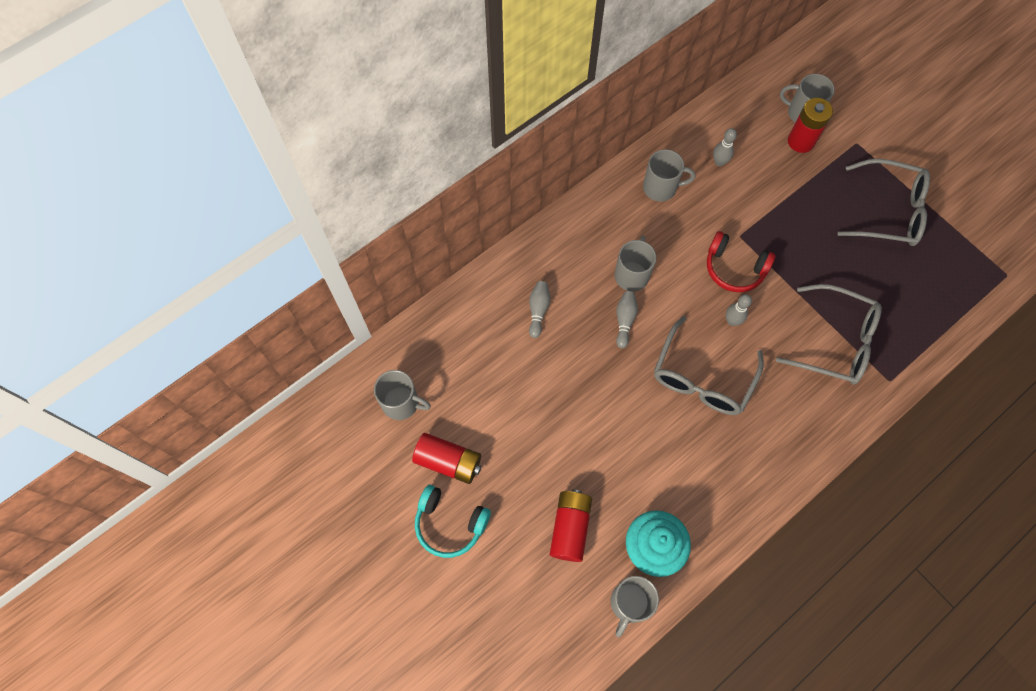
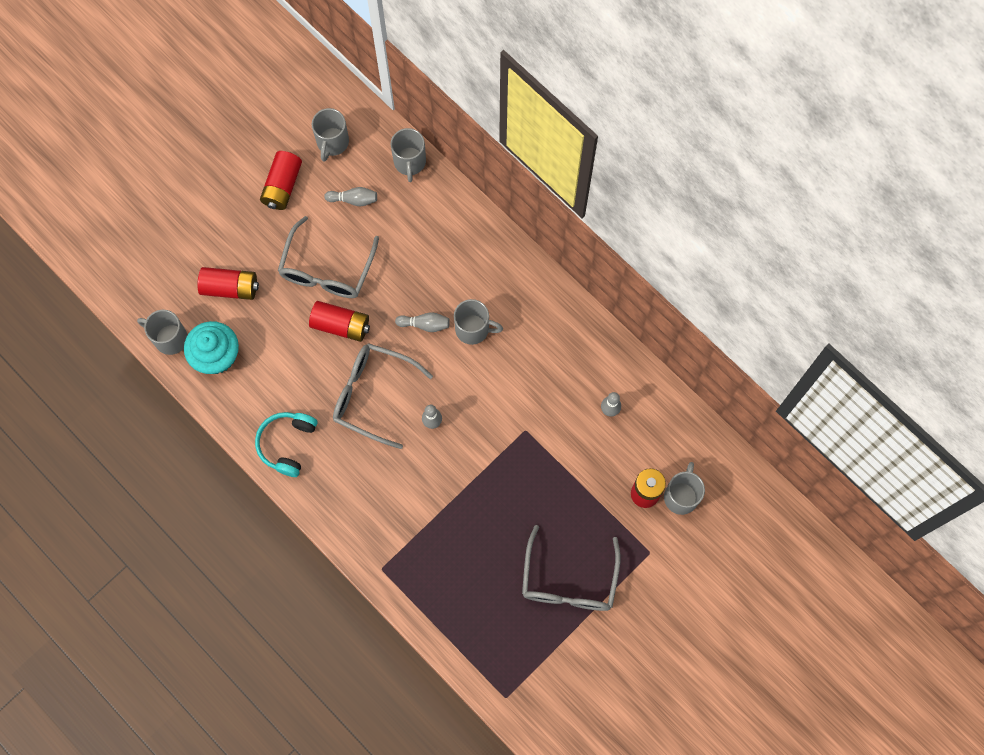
camera: 85 degrees right, 5 degrees up
turquoise headphones [415,485,491,558] -> turquoise headphones moved to [255,412,317,477]
grey bowling pin [529,281,550,338] -> grey bowling pin moved to [324,187,377,206]
grey mug [643,149,695,202] -> grey mug moved to [391,128,426,182]
red headphones [707,231,775,292] -> none
grey glasses [776,284,882,385] -> grey glasses moved to [278,216,379,298]
none -> red battery [309,301,370,342]

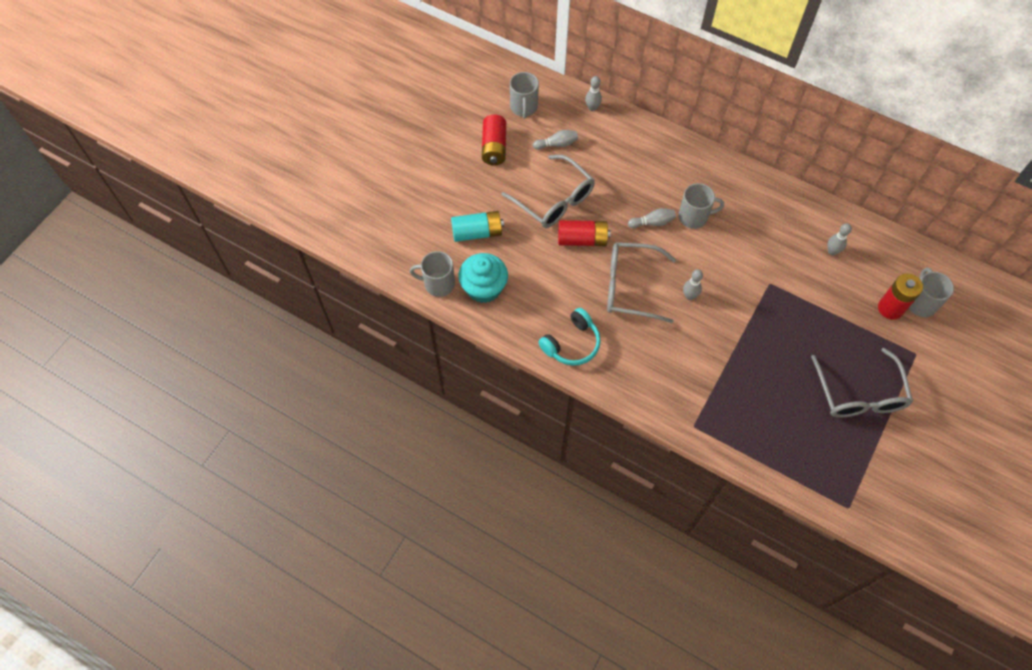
camera: 15 degrees left, 10 degrees down
red battery [198,267,259,300] -> turquoise battery [451,211,504,242]
turquoise headphones [255,412,317,477] -> turquoise headphones turned 135 degrees counterclockwise [538,308,601,366]
grey glasses [278,216,379,298] -> grey glasses turned 45 degrees counterclockwise [501,155,595,228]
grey mug [391,128,426,182] -> grey bowling pin [585,76,602,111]

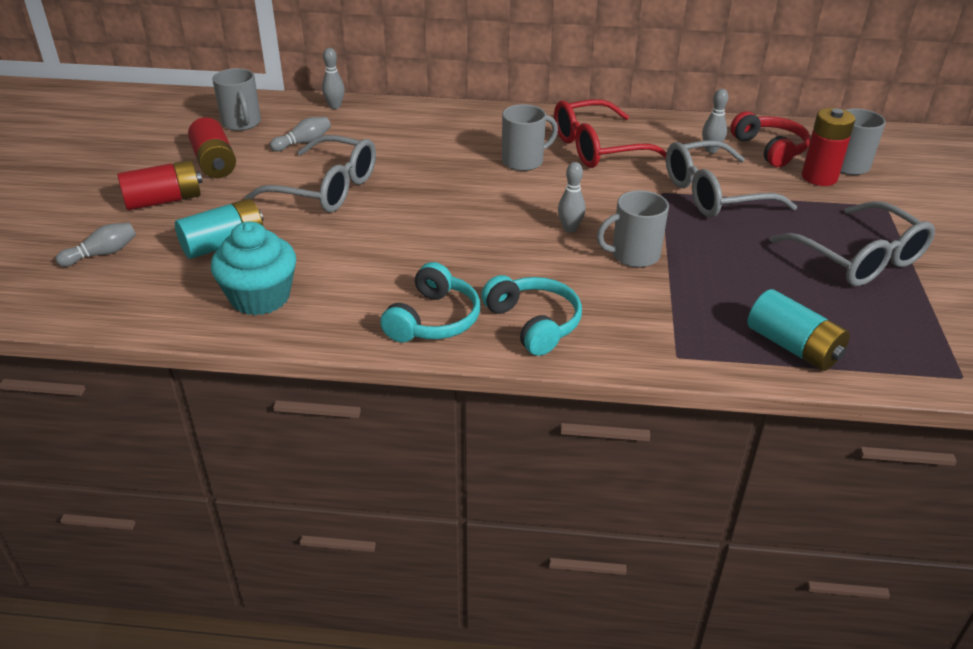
camera: 25 degrees left, 25 degrees down
grey mug [410,251,455,297] -> grey mug moved to [597,190,669,267]
red battery [558,220,611,246] -> red battery moved to [117,160,203,210]
grey glasses [607,242,676,323] -> grey glasses moved to [666,140,797,217]
grey bowling pin [628,208,676,228] -> grey bowling pin moved to [56,223,136,267]
none -> turquoise headphones [481,275,582,356]
none -> red glasses [554,99,667,168]
none -> red headphones [730,111,810,167]
none -> turquoise battery [747,289,850,371]

